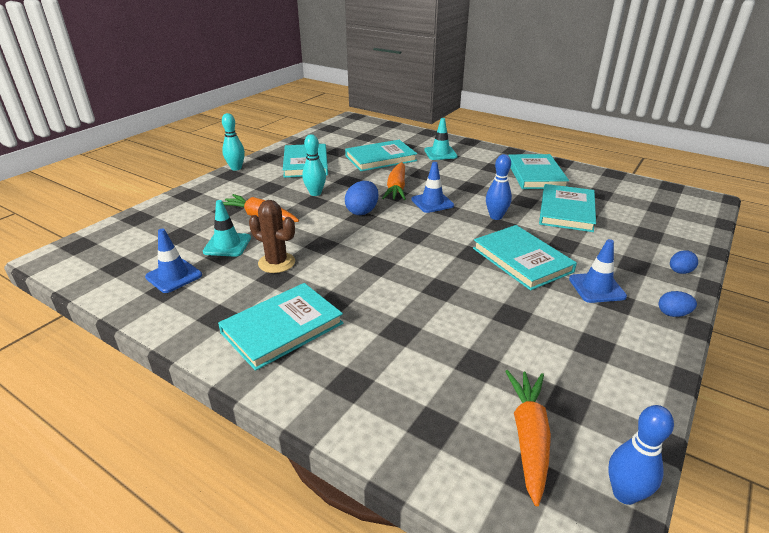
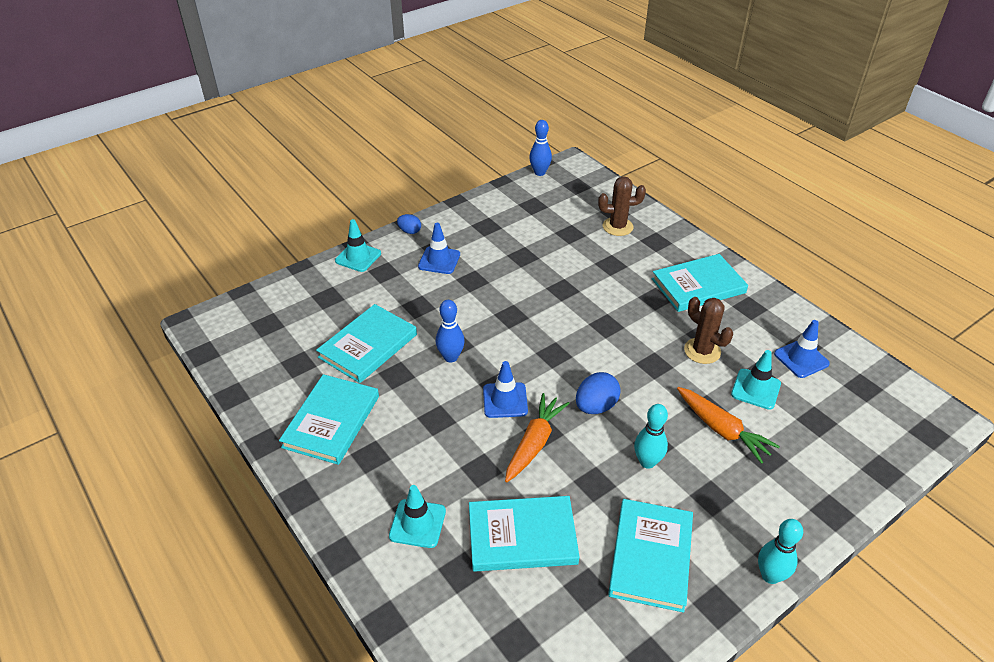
camera: 160 degrees left, 10 degrees up
turquoise book [473,225,577,290] -> none
orange carrot [505,370,551,506] -> none
blue egg [670,250,698,274] -> turquoise traffic cone [335,219,381,272]
none -> brown cactus [598,176,646,236]

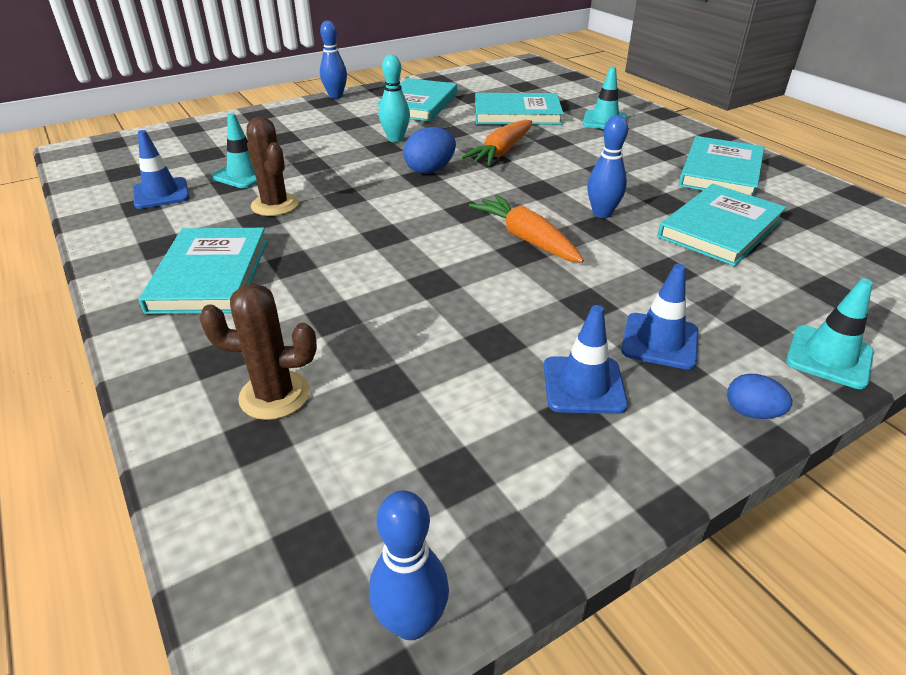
camera: 175 degrees left, 5 degrees down
blue traffic cone [483,361,528,418] -> blue traffic cone moved to [544,305,628,414]
turquoise book [652,254,748,312] -> turquoise book turned 75 degrees counterclockwise [139,228,267,314]
orange carrot [677,387,780,464] -> orange carrot moved to [469,194,584,263]
turquoise bowling pin [758,519,803,584] -> blue bowling pin [320,21,347,99]

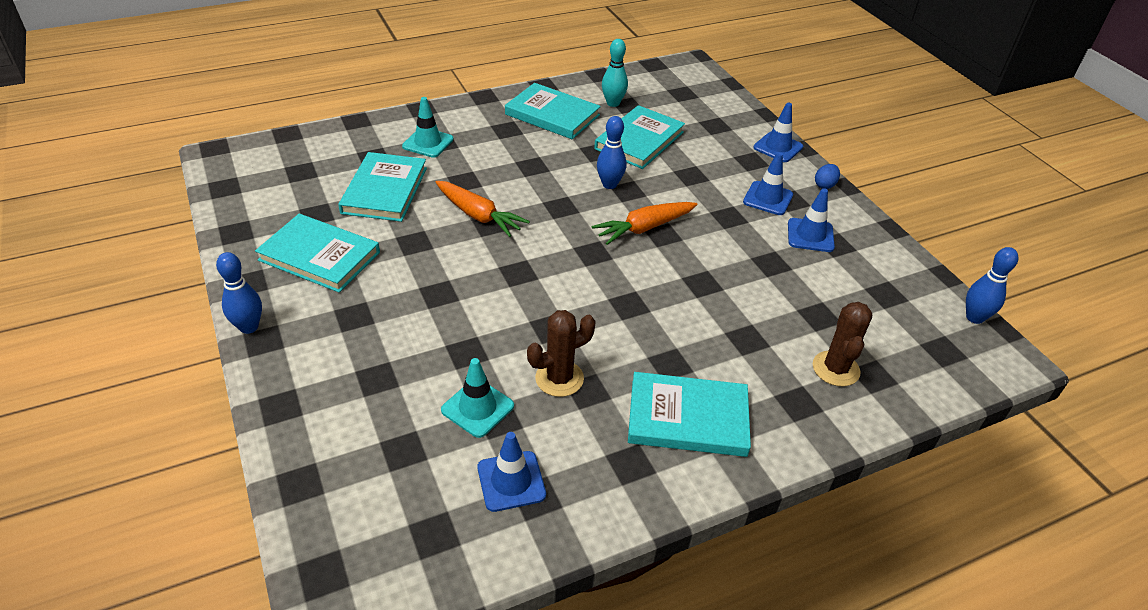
camera: 85 degrees left, 5 degrees up
turquoise bowling pin [379,55,410,142] -> turquoise bowling pin moved to [602,39,628,107]
blue egg [403,127,456,174] -> none
turquoise book [657,184,787,266] -> turquoise book turned 75 degrees clockwise [594,105,685,169]
turquoise traffic cone [786,278,874,389] -> blue traffic cone [753,103,803,162]

